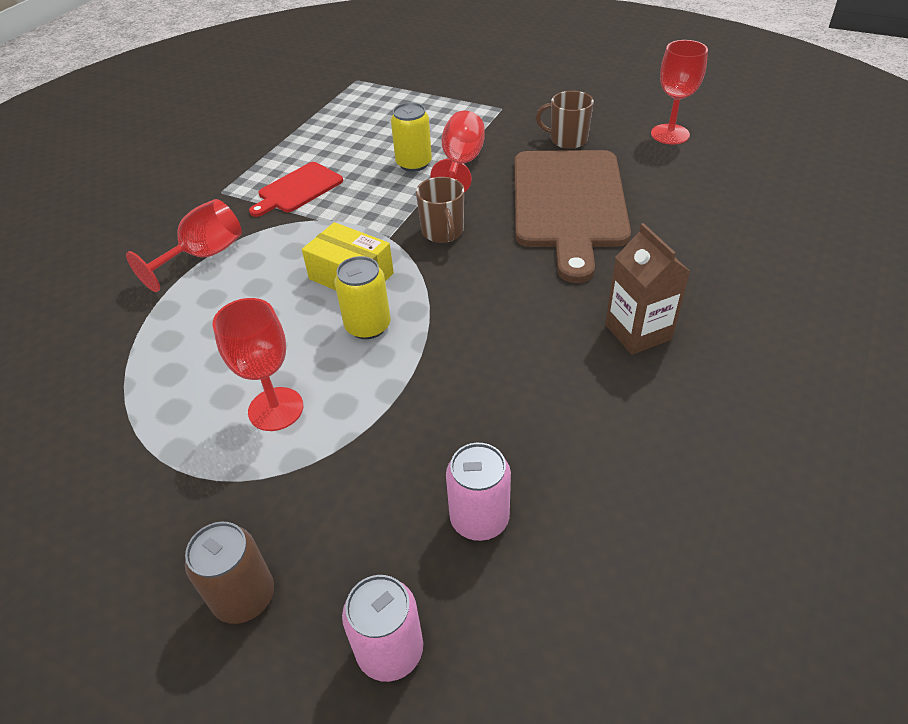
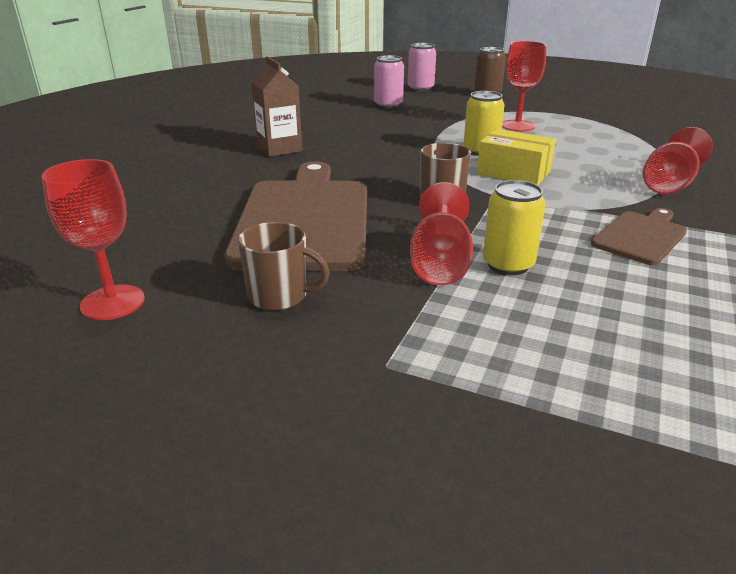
camera: 175 degrees right, 15 degrees down
red cutting board [249,162,343,217] -> brown cutting board [591,208,687,265]

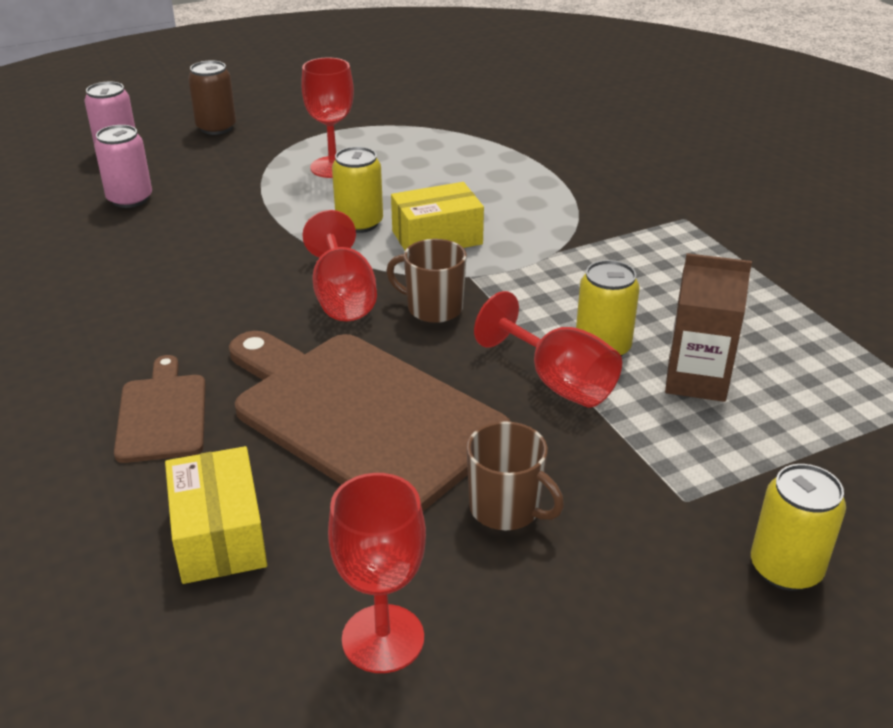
camera: 50 degrees left, 5 degrees up
brown mug [238,222,330,311] -> brown mug turned 75 degrees clockwise [467,421,564,530]
brown carton [251,56,302,157] -> brown carton moved to [665,253,752,402]
brown cutting board [591,208,687,265] -> brown cutting board moved to [114,355,206,463]
red goblet [643,127,713,195] -> red goblet moved to [302,210,377,321]
none -> yellow box [165,446,267,584]
none -> yellow can [751,464,846,591]

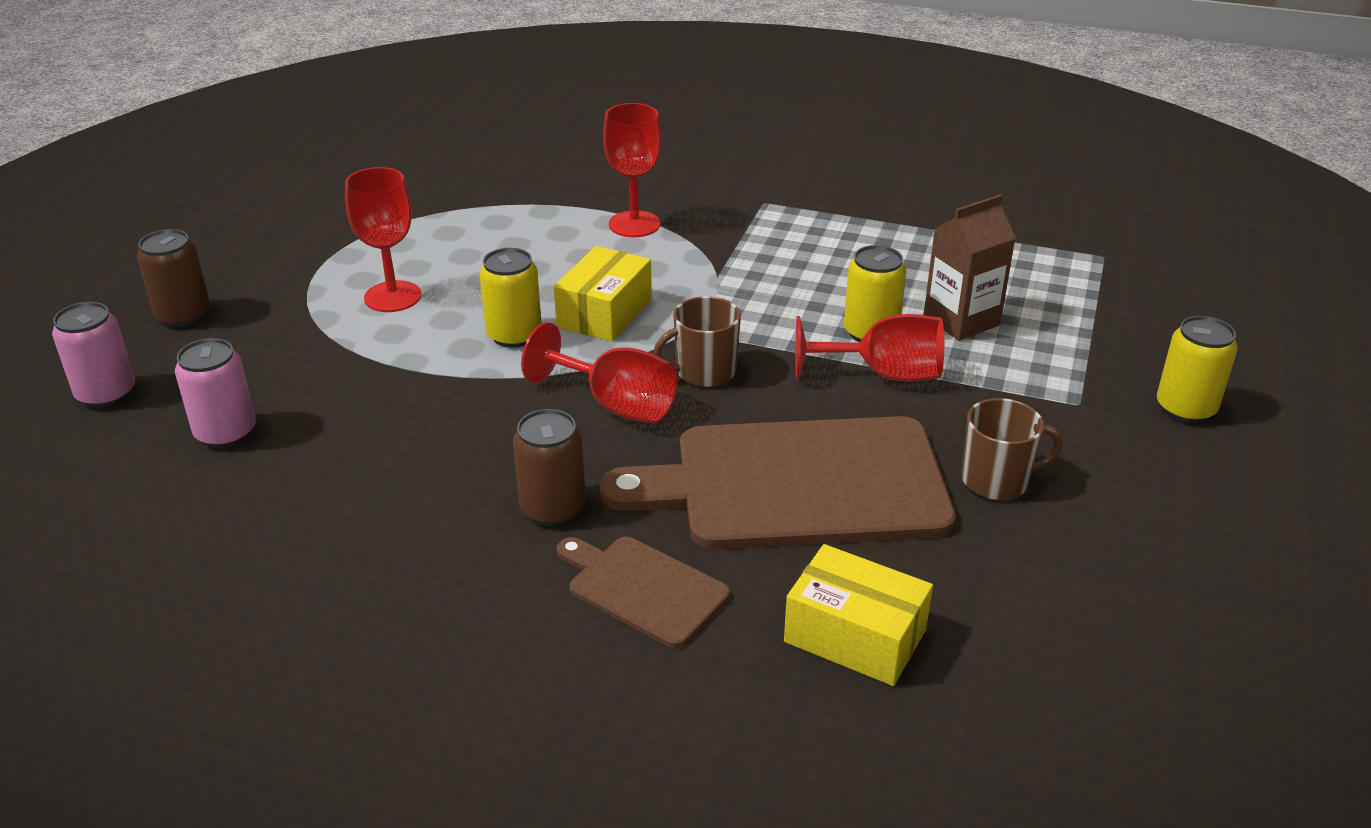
camera: 45 degrees left, 0 degrees up
red goblet [328,473,426,673] -> red goblet moved to [603,103,662,237]
none -> brown can [513,409,586,526]

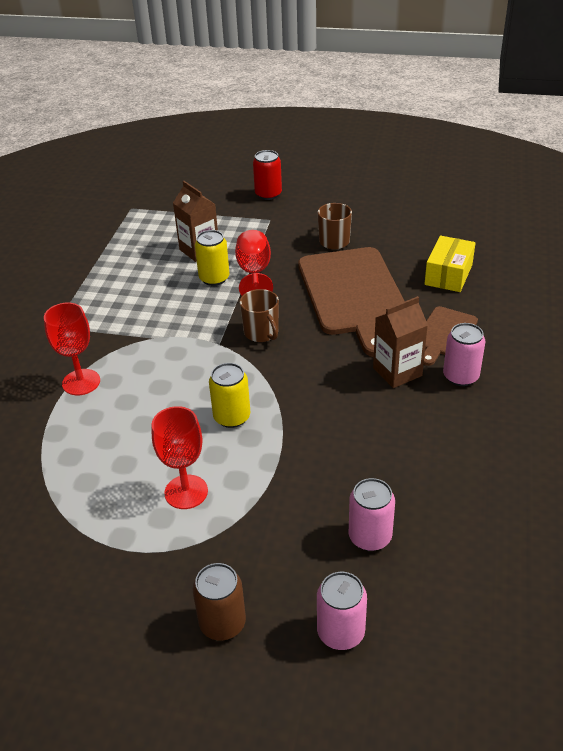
camera: 95 degrees left, 5 degrees up
brown can [513,409,586,526] -> brown carton [373,296,428,388]
red goblet [521,322,678,424] -> none
yellow box [554,246,652,342] -> none
yellow can [1157,316,1238,423] -> red can [253,150,282,200]
none -> pink can [443,323,485,386]

